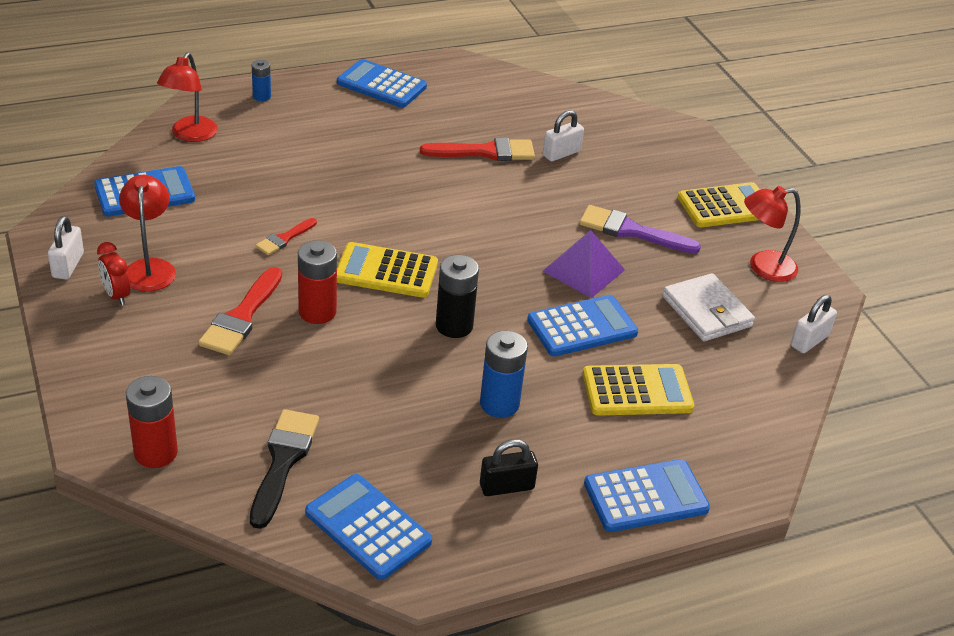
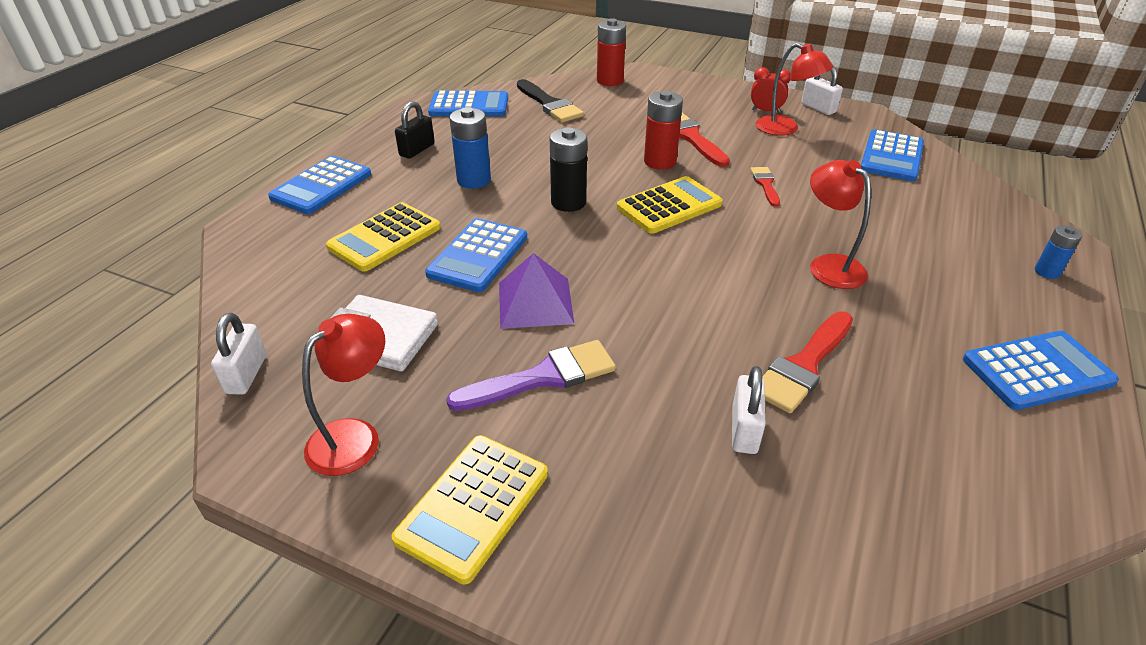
camera: 140 degrees right, 0 degrees up
red lamp [157,52,218,142] -> red lamp moved to [810,160,871,289]

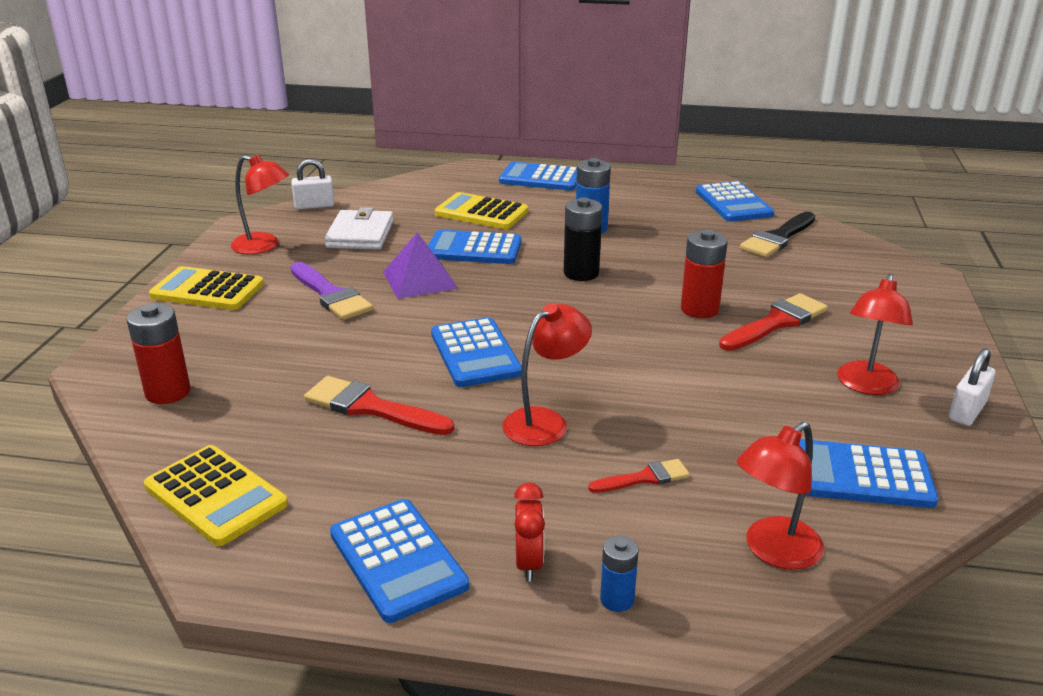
camera: 75 degrees right, 10 degrees down
black padlock [395,101,435,159] -> none
red battery [597,18,626,86] -> red battery moved to [126,304,191,404]
yellow calculator [617,176,723,234] -> yellow calculator moved to [144,445,288,546]
white padlock [732,366,766,454] -> none
red brush [750,167,780,207] -> red brush moved to [588,459,690,493]
red clock [751,67,791,113] -> red clock moved to [514,483,545,581]
none -> blue calculator [431,317,522,387]
none -> red lamp [737,422,824,570]

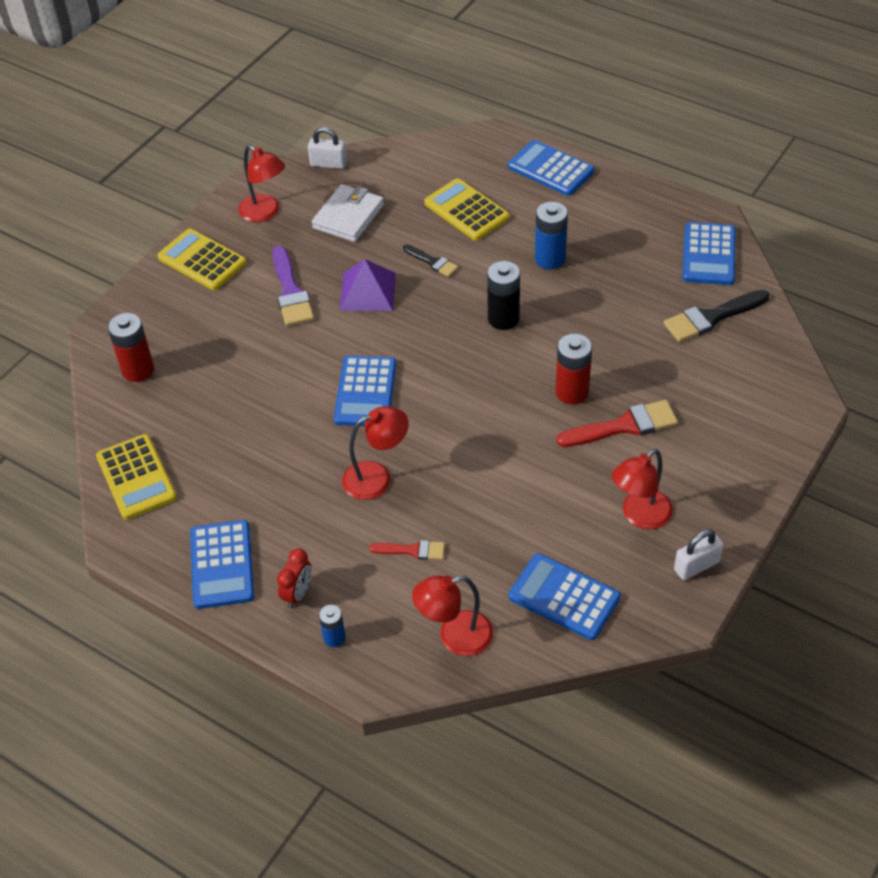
camera: 25 degrees right, 20 degrees up
red brush [304,376,454,435] -> none
blue calculator [428,230,522,264] -> black brush [403,244,458,277]

